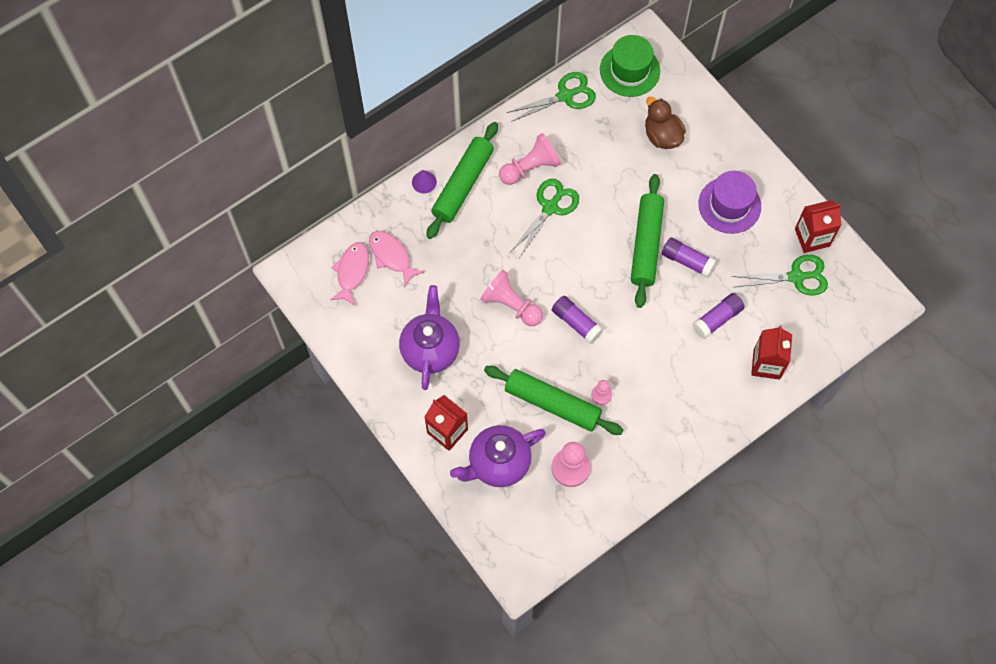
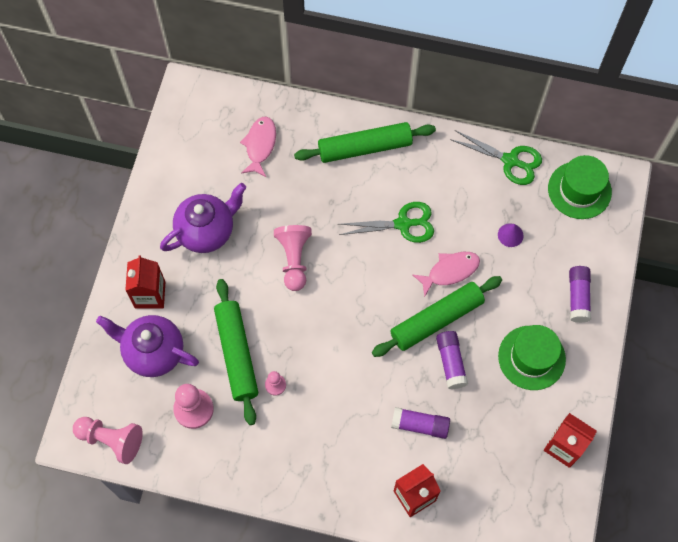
camera: 50 degrees right, 0 degrees up
pink fish [330,242,369,306] -> pink fish moved to [413,252,480,297]
purple cone [412,170,437,194] -> purple cone moved to [498,223,524,247]
pink pawn [499,133,561,185] -> pink pawn moved to [73,417,143,464]
purple glue stick [552,296,603,344] -> purple glue stick moved to [569,266,591,323]
brown duck [645,97,686,149] -> none
purple hat [698,171,761,234] -> green hat [498,325,566,390]
green scissors [732,255,828,296] -> none

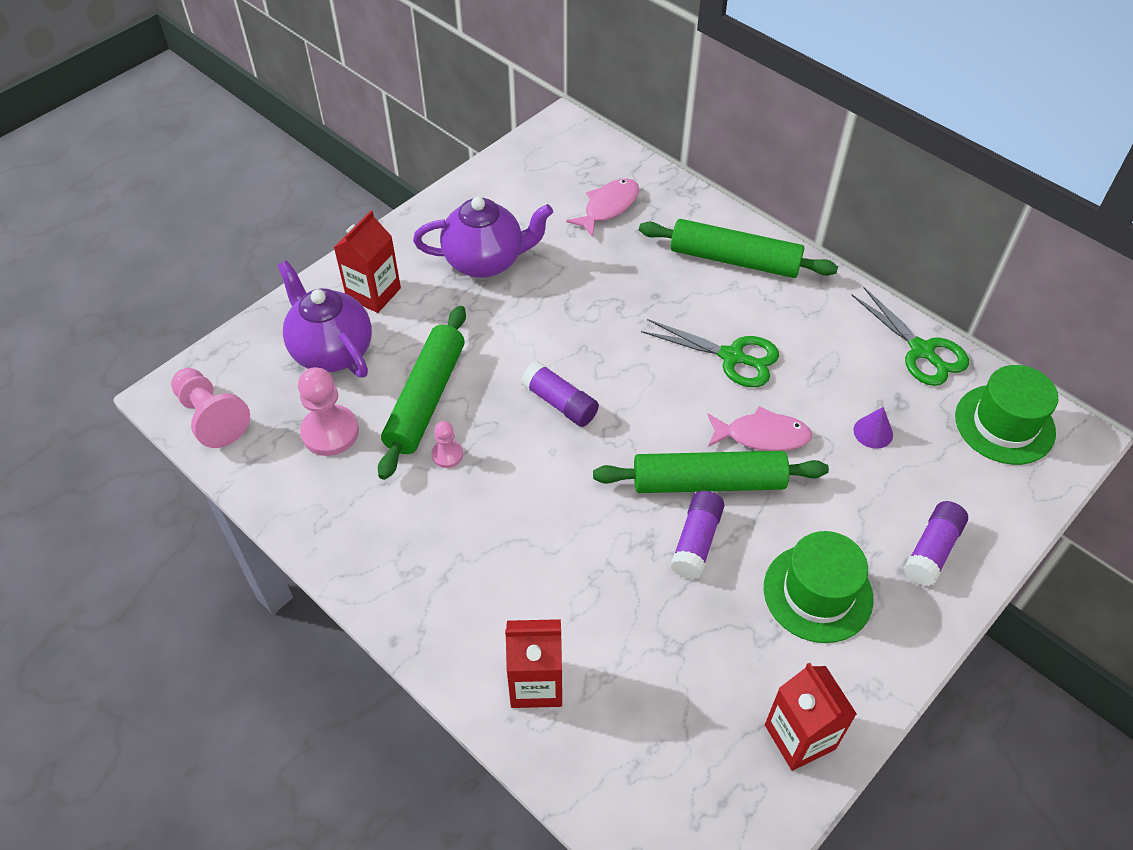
camera: 30 degrees right, 15 degrees down
pink pawn [274,225,312,291] -> none
purple glue stick [391,407,450,439] -> purple glue stick moved to [521,361,599,427]

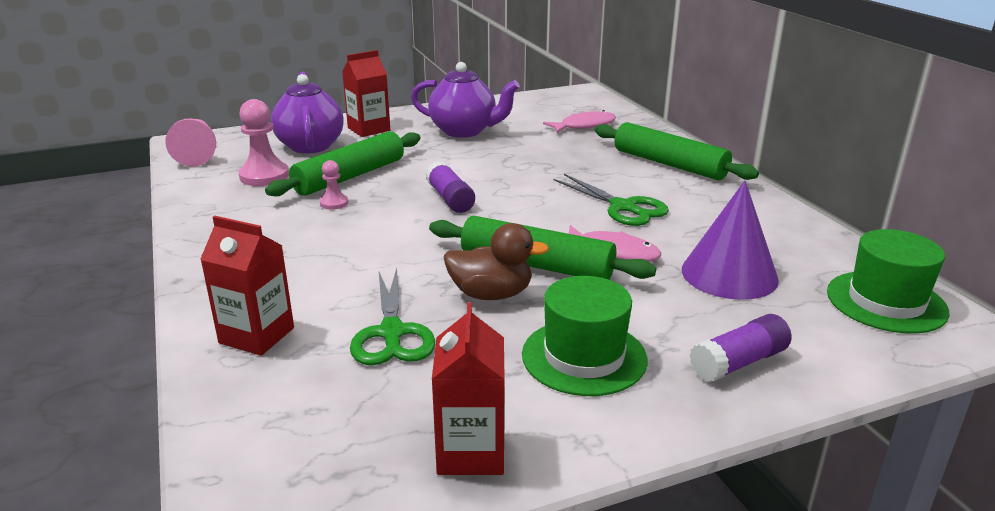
camera: 25 degrees right, 25 degrees down
purple glue stick [670,491,725,579] -> brown duck [443,223,549,300]
green scissors [852,287,969,386] -> green scissors moved to [350,268,436,366]
purple cone [853,407,893,449] -> purple cone [682,181,779,300], size x2.23

